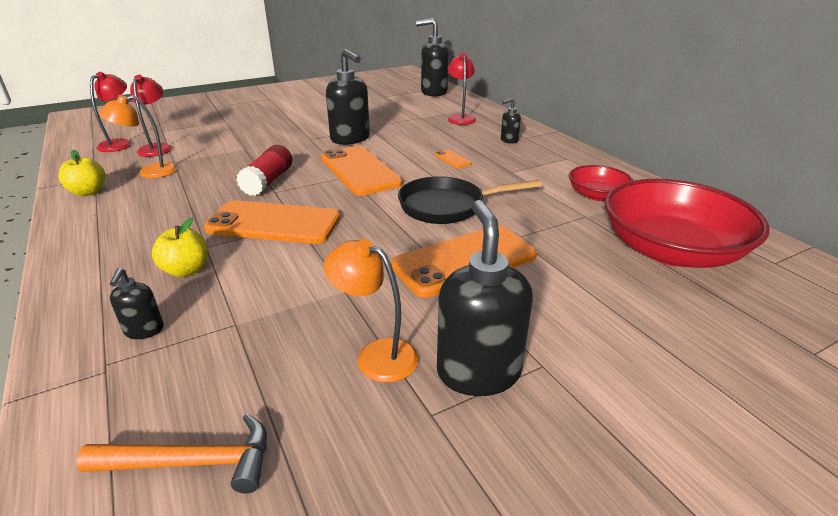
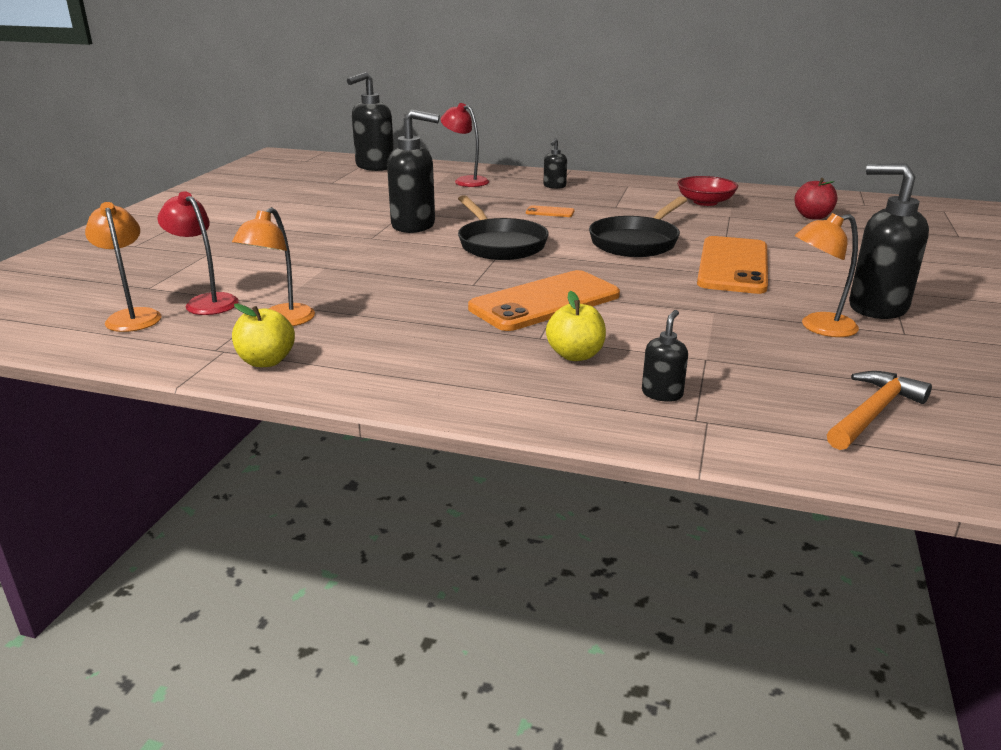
camera: 45 degrees left, 5 degrees down
red lamp [90,72,132,152] -> orange lamp [85,202,161,332]
black soap dispenser [110,268,164,339] -> black soap dispenser turned 105 degrees counterclockwise [642,310,688,402]
red glue stick [236,145,292,196] -> none
orange phone [321,146,403,196] -> black pan [458,195,549,260]
red bowl [605,179,769,268] -> red apple [795,178,837,220]

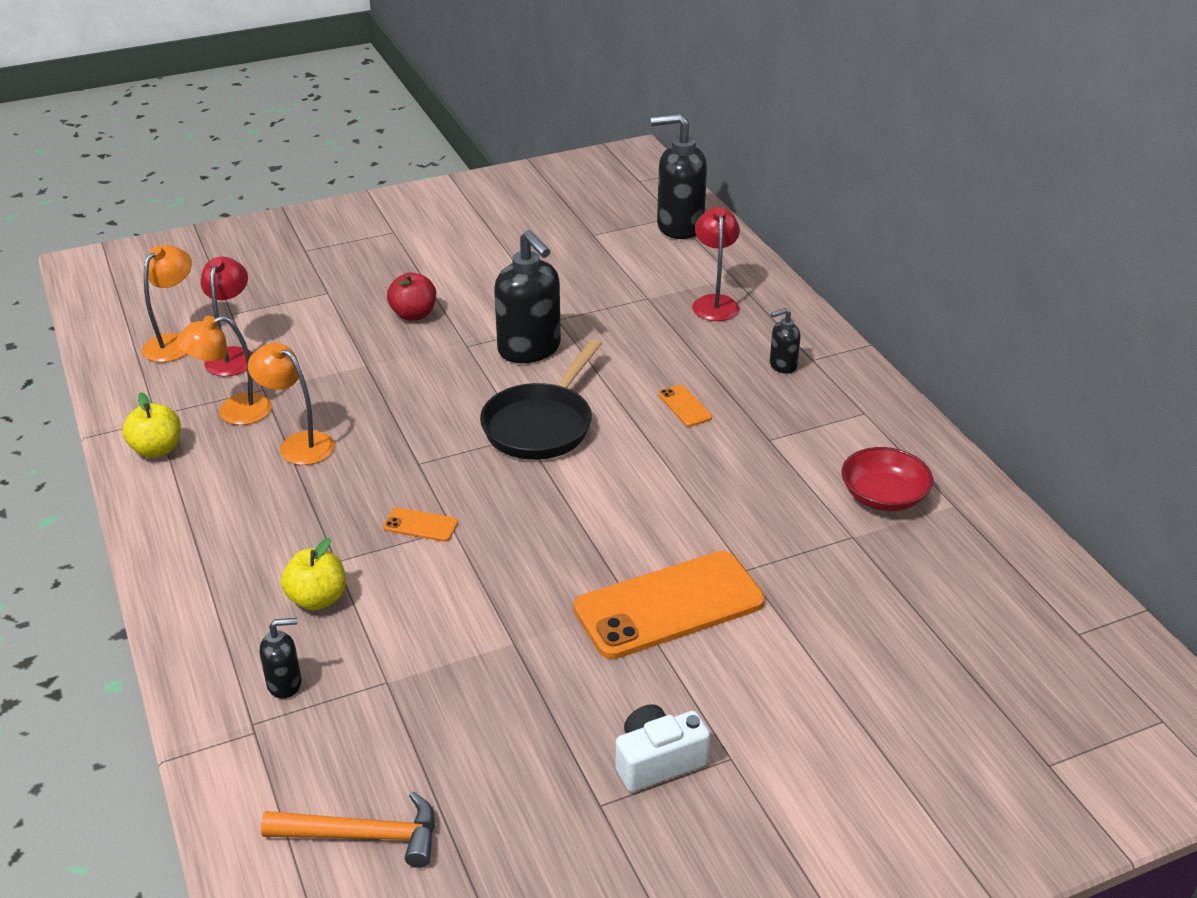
camera: 50 degrees right, 10 degrees up
orange phone [468,270,620,331] -> orange phone [383,508,458,542], size x0.41
black pan [589,196,687,257] -> none
red apple [795,178,837,220] -> red apple moved to [387,273,436,321]
orange lamp [795,213,859,337] -> orange lamp moved to [248,343,335,465]
black soap dispenser [849,164,929,319] -> white camera [615,704,710,792]

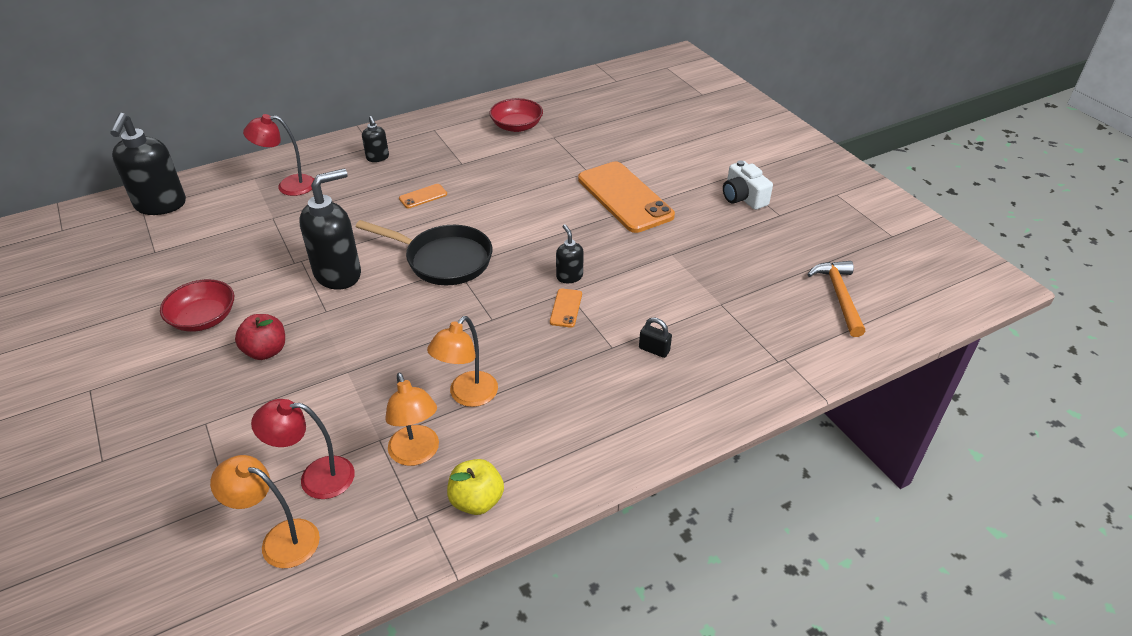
camera: 95 degrees left, 5 degrees up
black soap dispenser [260,618,301,699] -> black soap dispenser moved to [556,224,584,283]
yellow apple [281,538,346,610] -> black padlock [639,317,672,358]
none -> red bowl [160,279,234,332]

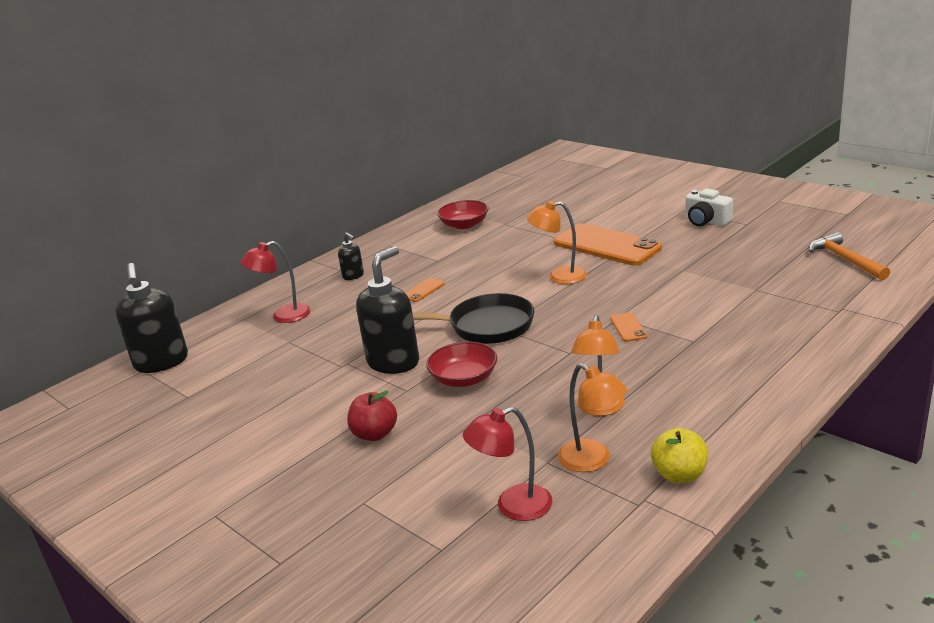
camera: 15 degrees left, 15 degrees down
red bowl [160,279,234,332] -> red bowl moved to [426,341,497,387]
orange lamp [210,455,320,568] -> orange lamp moved to [527,201,587,284]
black soap dispenser [556,224,584,283] -> none
black padlock [639,317,672,358] -> none

